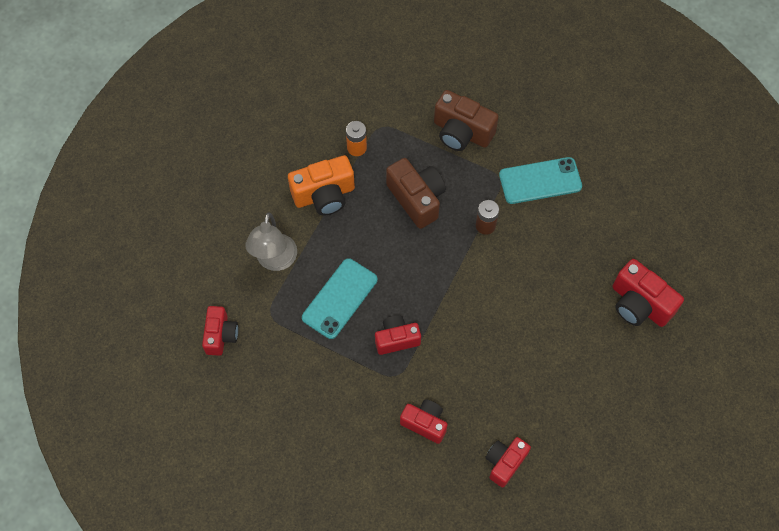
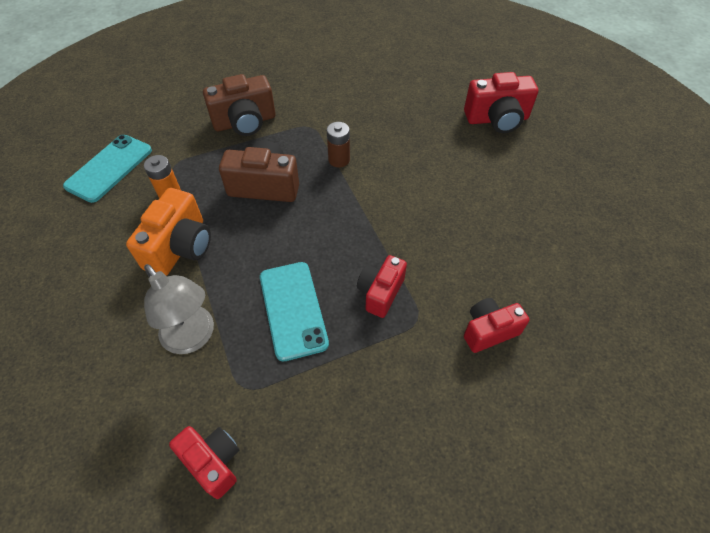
camera: 50 degrees left, 10 degrees down
red camera [485,437,531,488] -> none
turquoise phone [499,157,582,204] -> turquoise phone moved to [63,135,152,203]

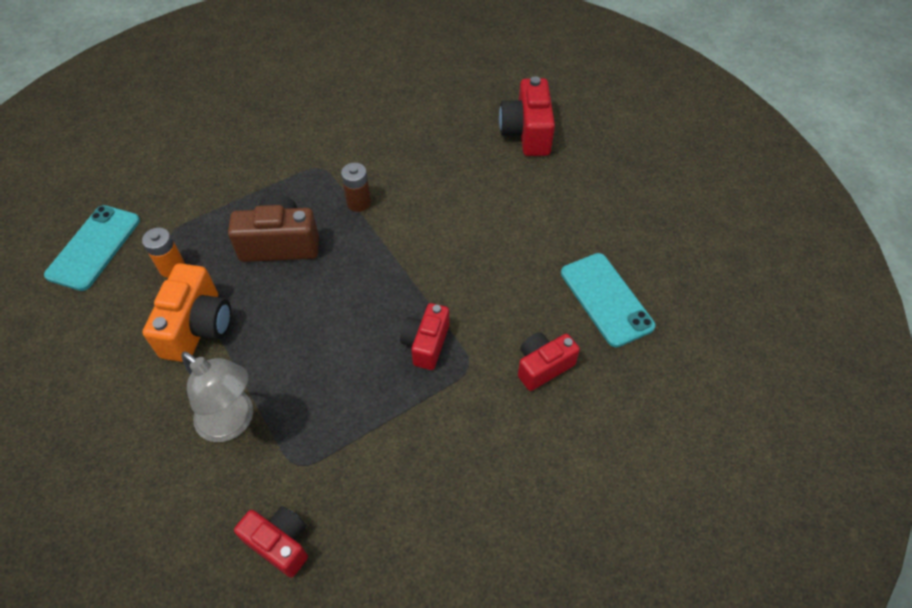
camera: 10 degrees left, 0 degrees up
brown camera [203,74,275,136] -> none
turquoise phone [260,262,329,362] -> turquoise phone moved to [561,253,656,347]
red camera [464,72,538,133] -> red camera turned 105 degrees clockwise [499,76,555,156]

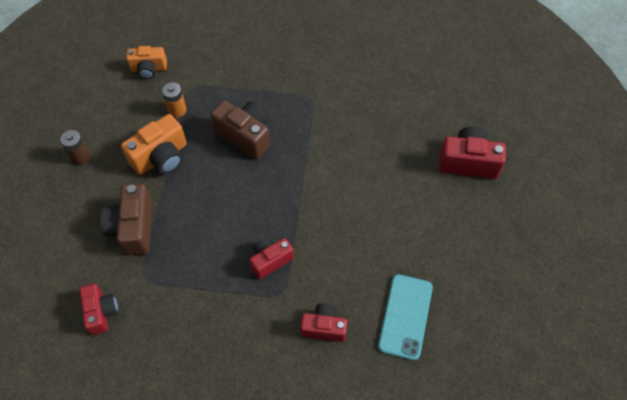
camera: 40 degrees right, 5 degrees up
turquoise phone [44,205,140,291] -> orange camera [126,46,167,79]
grey lamp [181,352,253,442] -> brown camera [100,184,152,255]
brown battery [341,163,371,212] -> brown battery moved to [60,130,90,165]
red camera [499,76,555,156] -> red camera turned 60 degrees clockwise [439,126,506,179]

